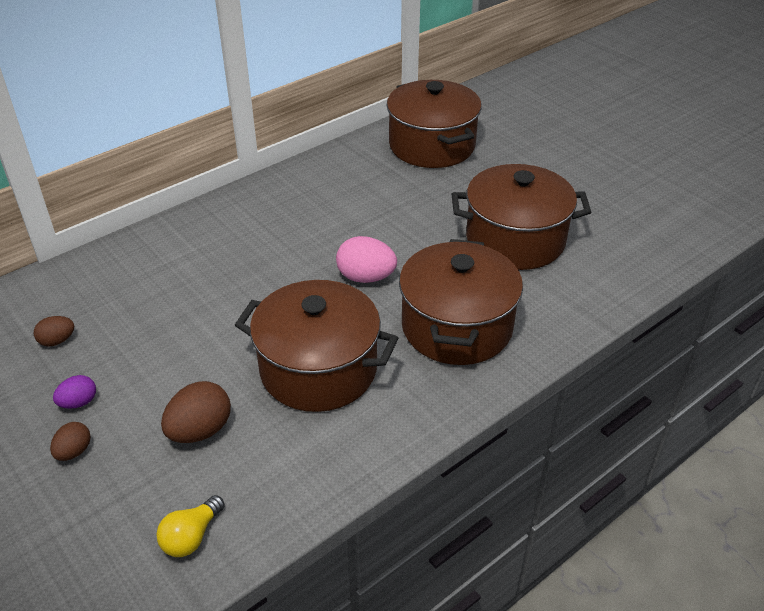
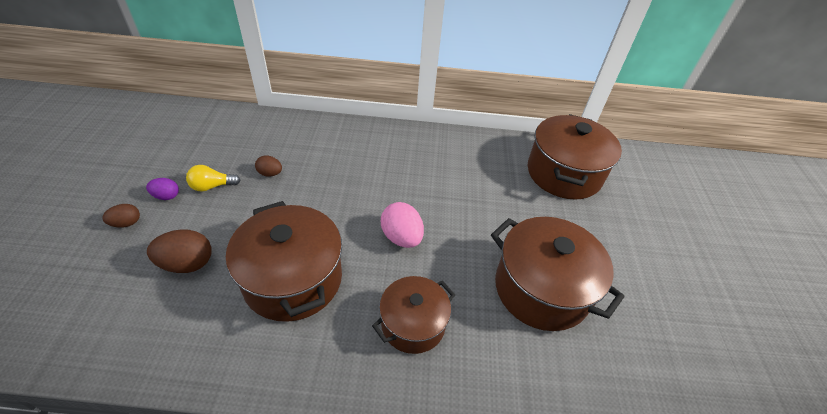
camera: 40 degrees right, 5 degrees up
brown egg [34,316,74,347] -> brown egg moved to [255,155,282,176]
yellow light bulb [156,495,225,557] -> yellow light bulb moved to [186,165,240,191]
brown pot [399,239,523,365] -> brown pot [372,276,455,354], size x0.62

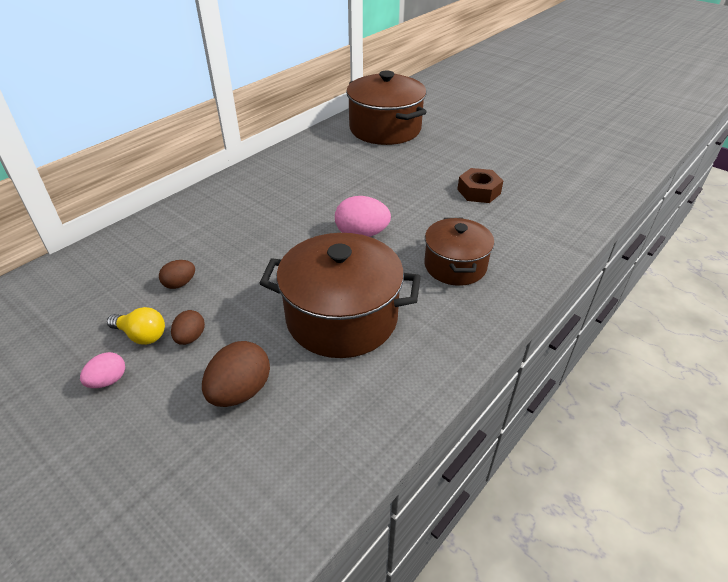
camera: 50 degrees left, 5 degrees down
brown egg [102,204,140,228] -> brown egg moved to [171,310,205,345]
purple egg [146,178,179,200] -> pink egg [80,352,125,388]
yellow light bulb [186,165,240,191] -> yellow light bulb turned 90 degrees counterclockwise [107,307,165,345]
brown pot [491,217,625,331] -> brown nut [457,168,503,203]

